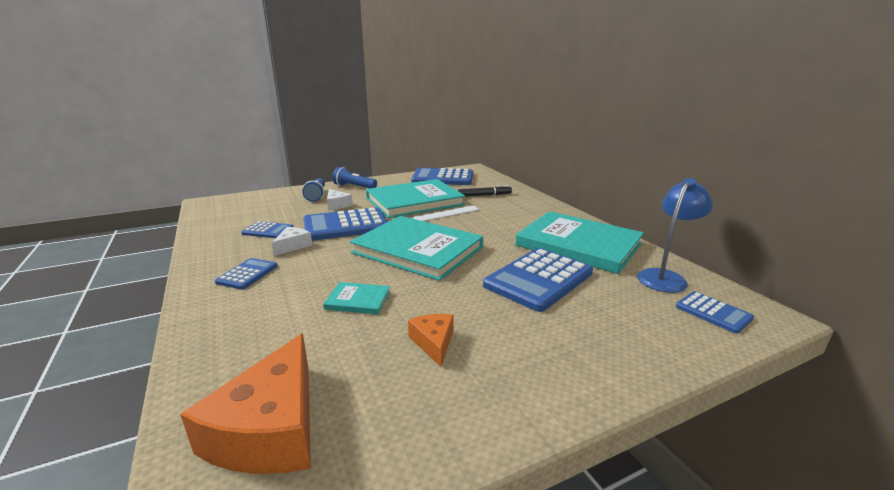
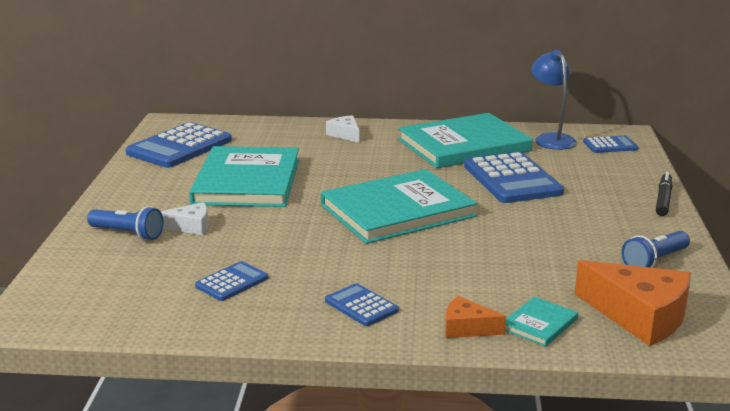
camera: 60 degrees left, 0 degrees up
white cheese [271,227,312,256] -> white cheese moved to [326,115,359,143]
blue calculator [303,207,387,241] -> none
turquoise book [323,282,390,314] -> turquoise book moved to [505,297,578,347]
blue flashlight [333,167,377,188] -> blue flashlight moved to [621,231,690,268]
orange cheese [408,314,454,367] -> orange cheese moved to [445,296,506,338]
white ruler [411,205,480,221] -> none
black marker [458,185,512,197] -> black marker moved to [656,172,672,216]

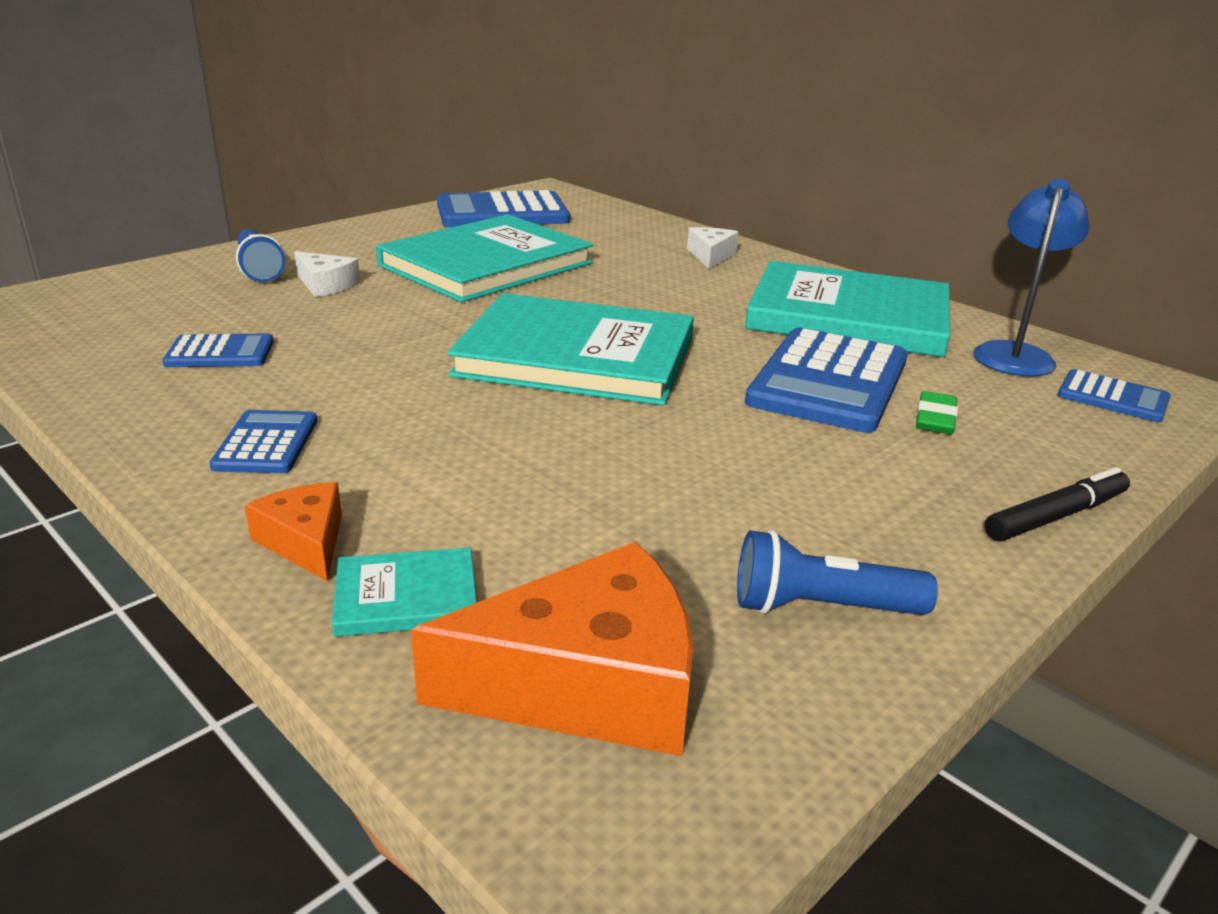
camera: 40 degrees right, 5 degrees up
orange cheese [575,260,691,346] -> orange cheese turned 90 degrees counterclockwise [411,542,693,756]
none -> green eraser [916,391,958,435]

